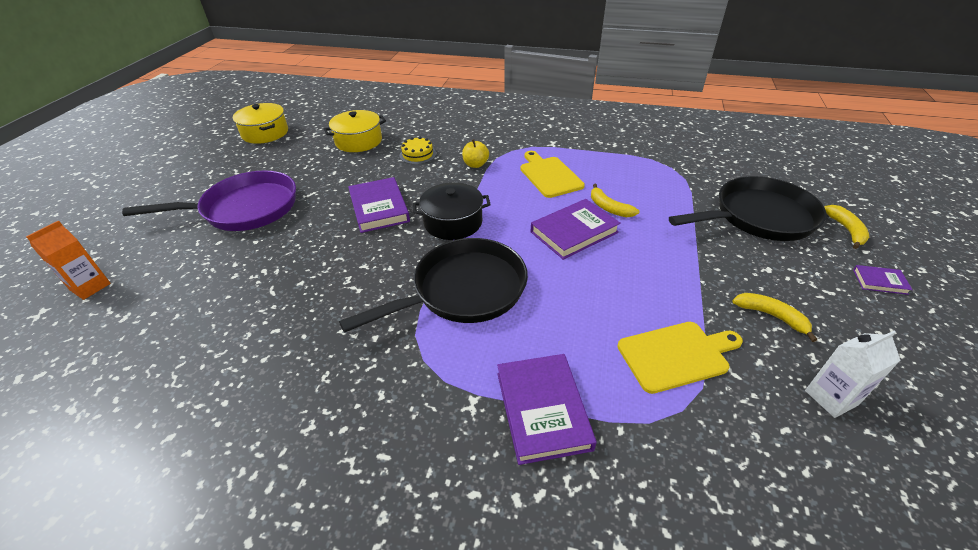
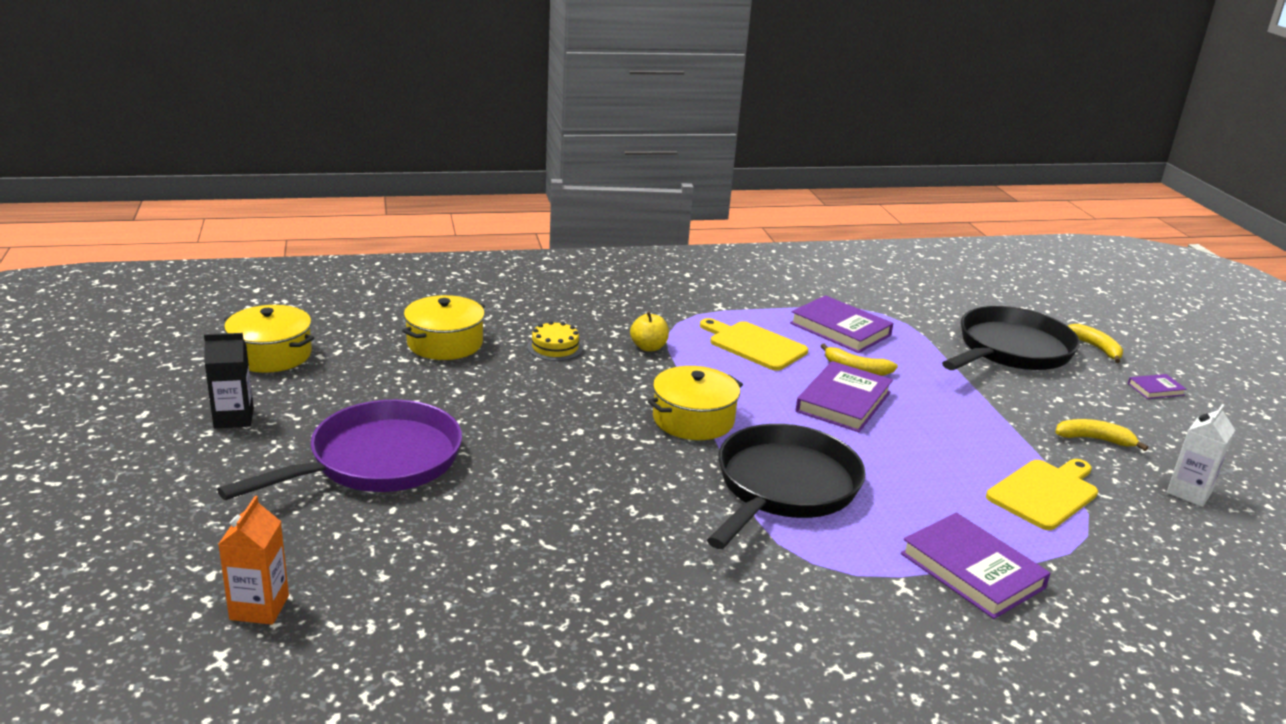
camera: 30 degrees left, 15 degrees down
purple book [348,177,410,233] -> purple book moved to [790,295,893,353]
black pot [413,182,491,240] -> yellow pot [648,366,743,440]
none -> black carton [204,333,254,429]

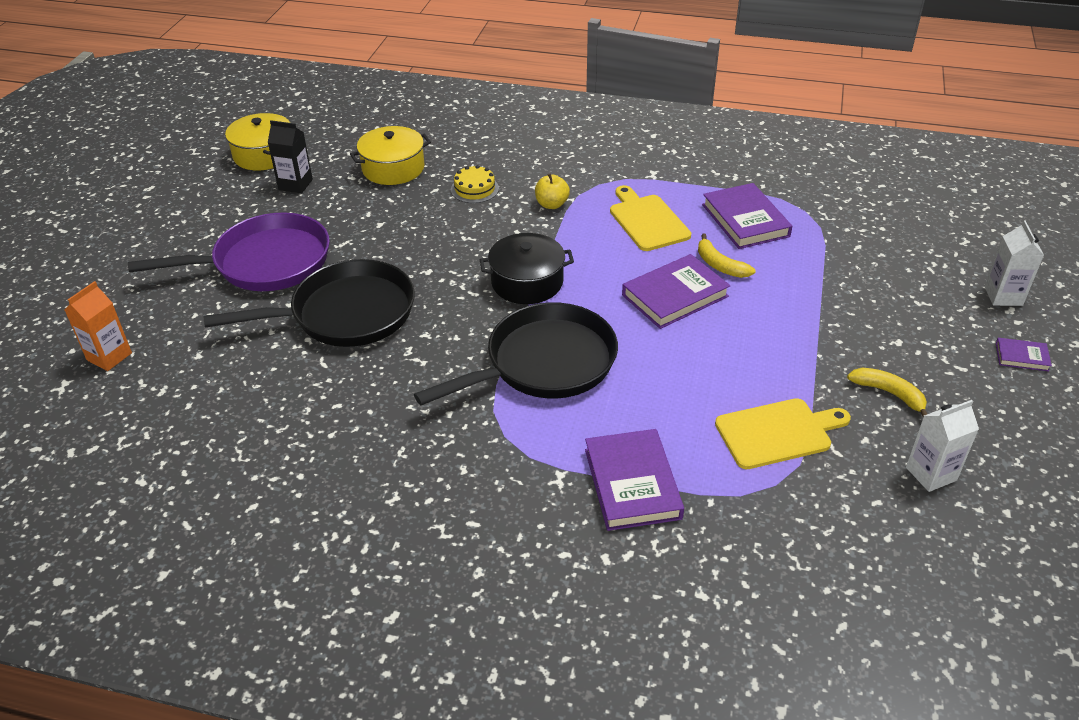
camera: 30 degrees right, 15 degrees up
black carton [204,333,254,429] -> black carton moved to [268,120,313,193]
yellow pot [648,366,743,440] -> black pot [480,233,574,304]
black pan [942,306,1080,370] -> black pan moved to [203,259,415,347]
yellow banana [1068,324,1123,363] -> white carton [984,220,1044,306]

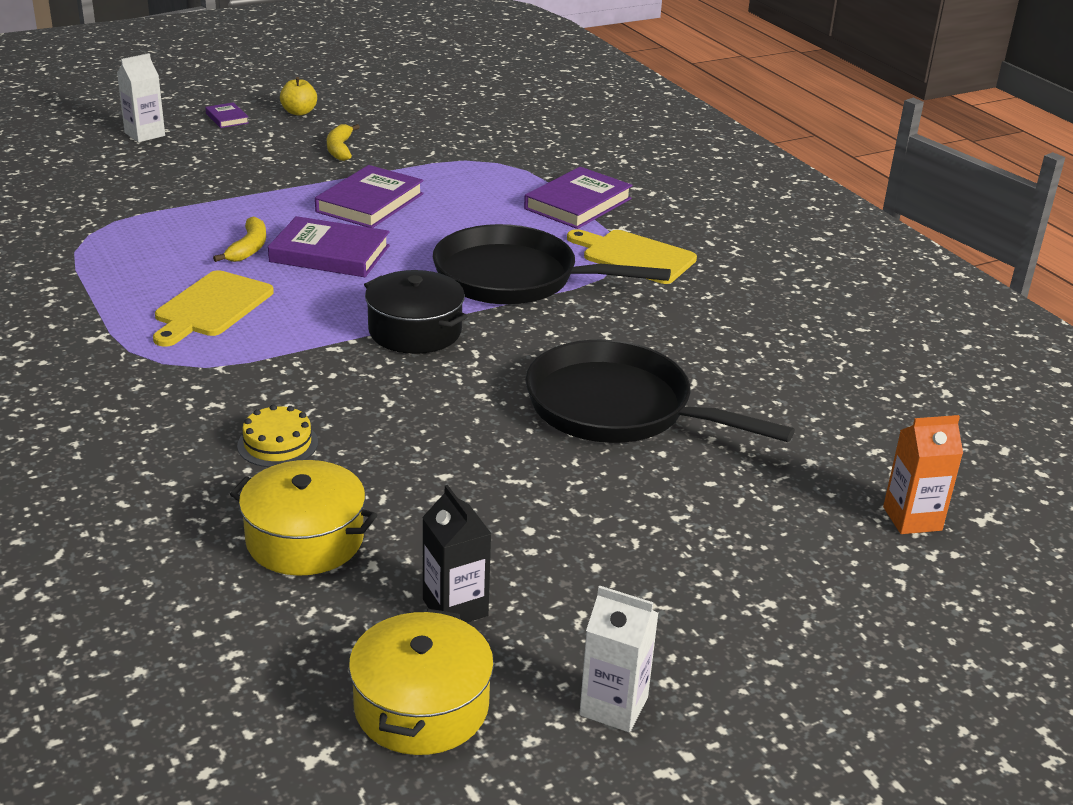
camera: 135 degrees left, 10 degrees down
purple pan [128,213,330,291] -> none
yellow apple [535,173,570,209] -> yellow apple moved to [280,77,317,116]
purple book [702,183,792,249] -> purple book moved to [315,165,423,228]
yellow cutting board [715,398,851,469] -> yellow cutting board moved to [567,229,697,284]
white carton [906,400,979,492] -> white carton moved to [579,585,658,732]

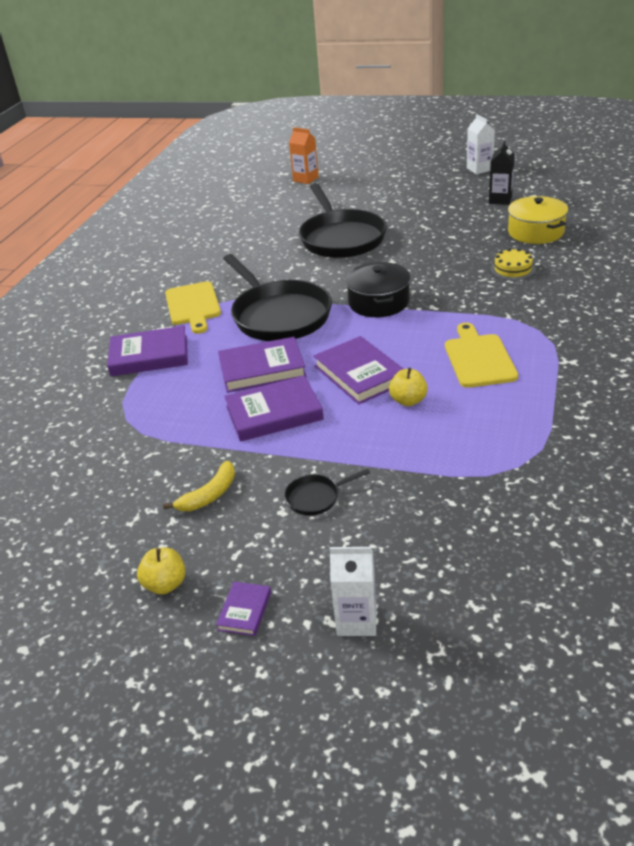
camera: 130 degrees left, 5 degrees up
yellow cutting board [153,270,274,347] -> yellow cutting board turned 75 degrees counterclockwise [445,323,518,388]
yellow banana [213,216,266,262] -> yellow apple [389,368,428,406]
yellow pot [349,609,494,755] -> none
none -> purple book [218,337,307,393]
none -> black pan [284,469,370,516]

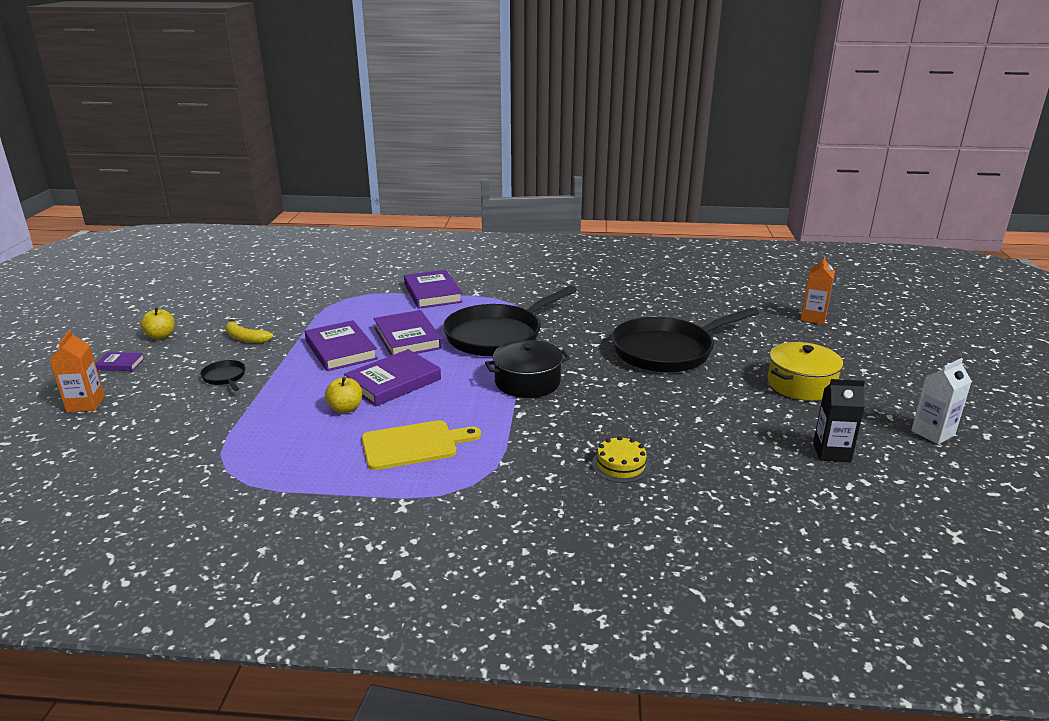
camera: 75 degrees right, 10 degrees down
yellow cutting board [165,281,221,334] -> none
white carton [329,547,376,636] -> orange carton [50,330,105,412]
yellow pot [508,196,568,244] -> yellow pot moved to [768,342,843,401]

